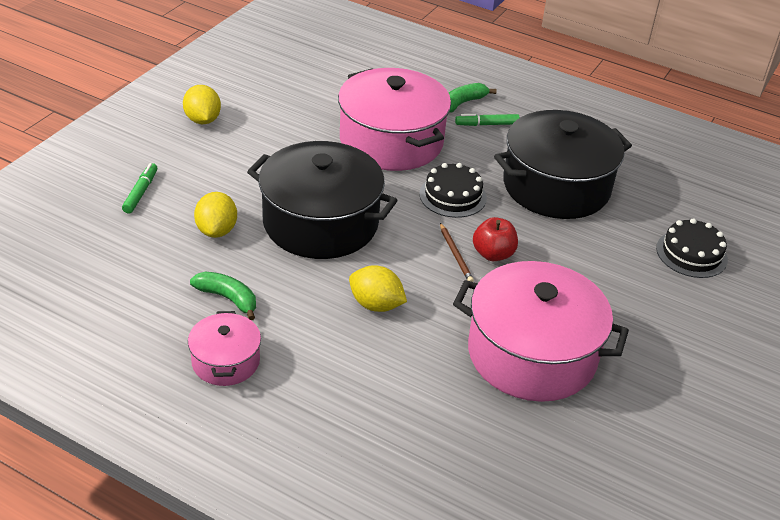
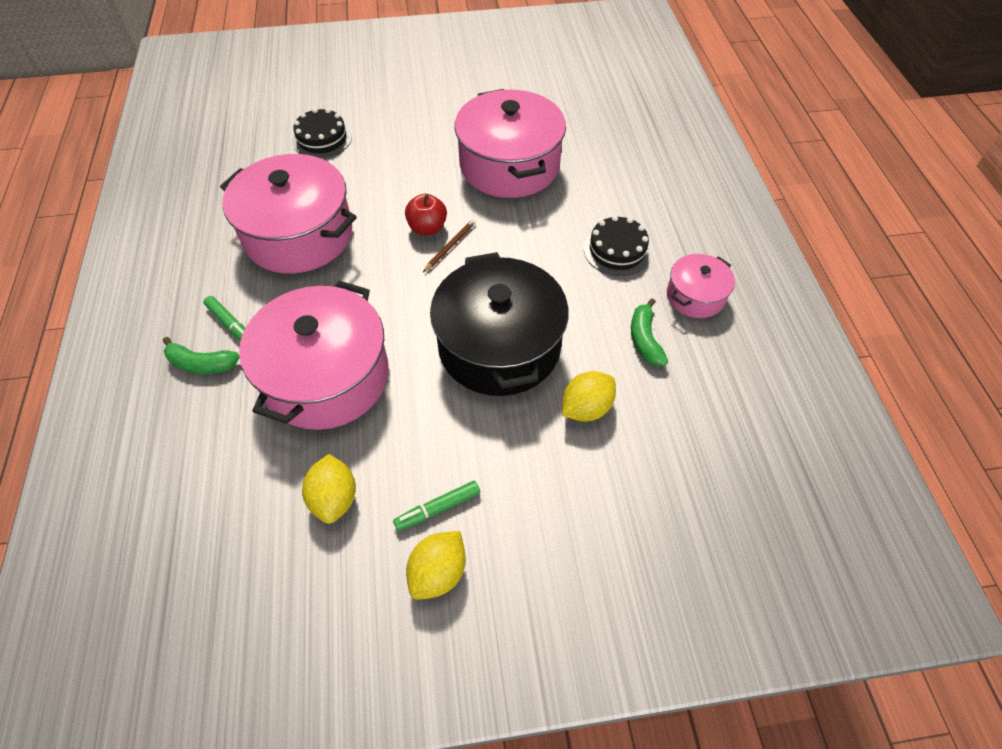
camera: 125 degrees left, 15 degrees up
green marker [122,163,157,213] -> green marker moved to [393,481,480,531]
yellow lemon [349,265,407,312] -> yellow lemon moved to [302,454,356,524]
black cake [419,163,487,218] -> black cake moved to [584,216,652,276]
black pot [494,110,632,219] -> pink pot [220,154,357,274]

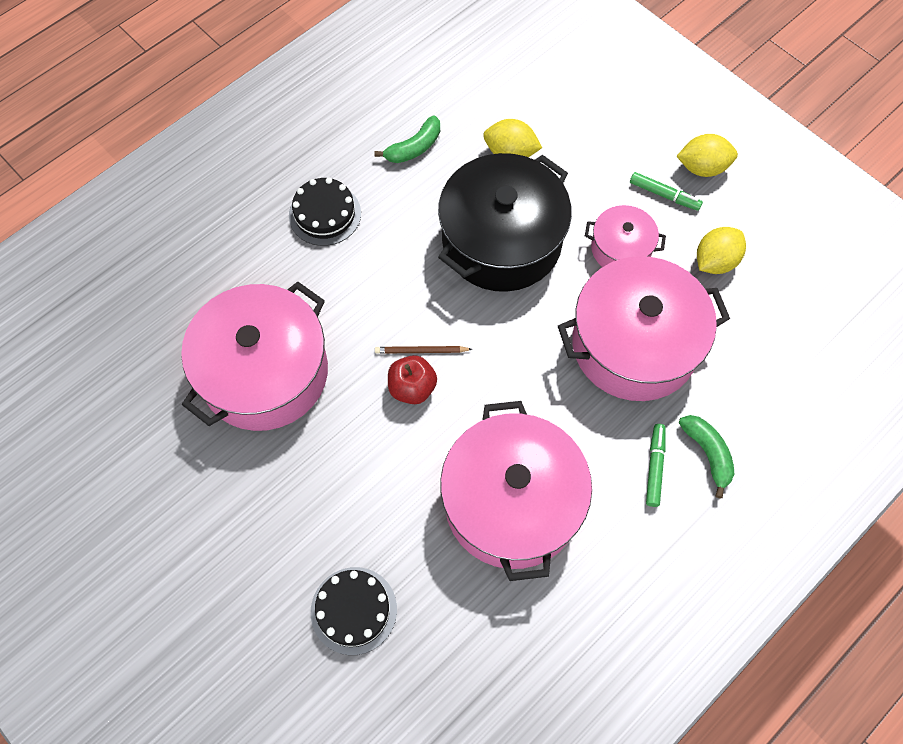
camera: 125 degrees left, 10 degrees up
pink pot [667,254,735,318] -> pink pot moved to [585,205,666,267]

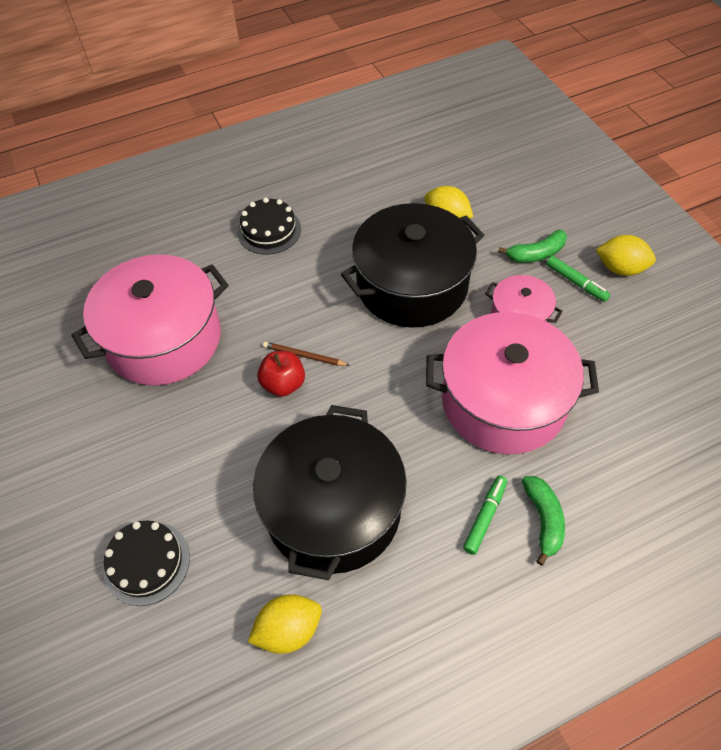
camera: 20 degrees right, 10 degrees down
green banana [374,115,440,163] -> green banana moved to [498,230,567,263]
pink pot [440,401,592,581] -> black pot [253,405,407,580]
yellow lemon [697,227,746,274] -> yellow lemon moved to [248,594,322,654]

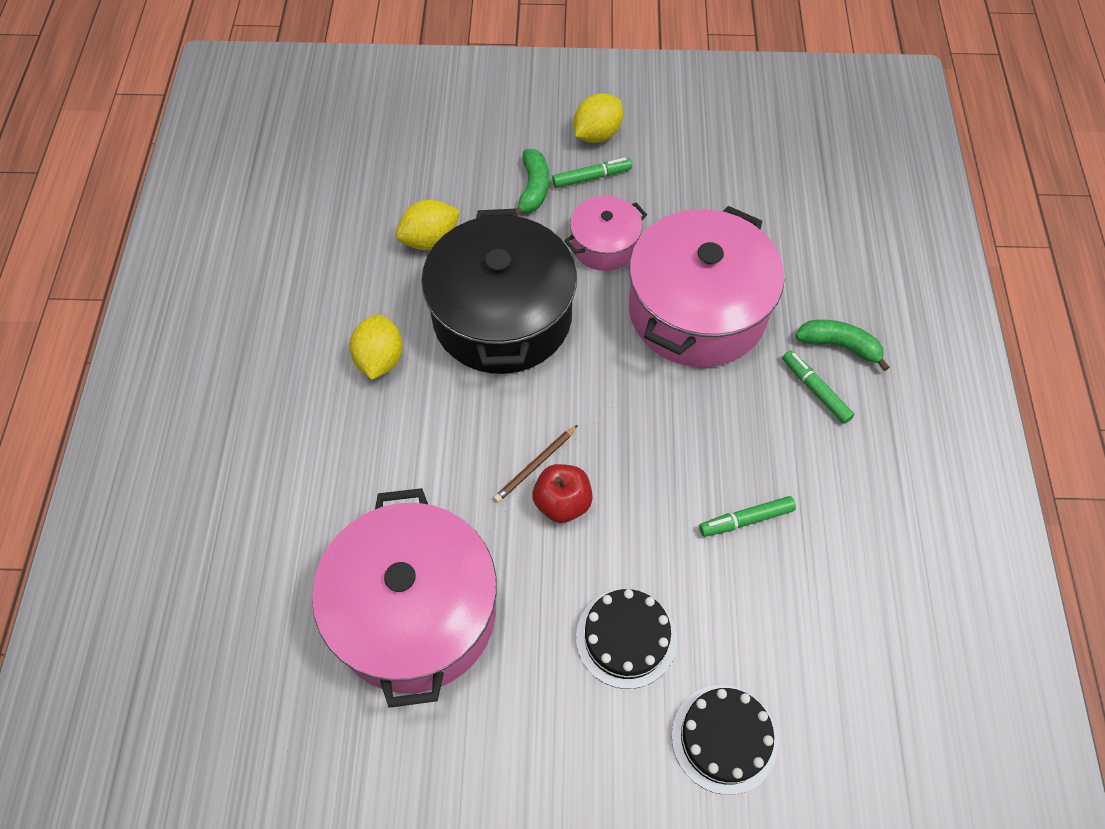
camera: 65 degrees left, 5 degrees up
black cake [237,198,301,255] -> black cake moved to [576,589,677,689]
yellow lemon [248,594,322,654] -> yellow lemon moved to [350,314,403,380]
black pot [253,405,407,580] -> green marker [699,496,796,537]

